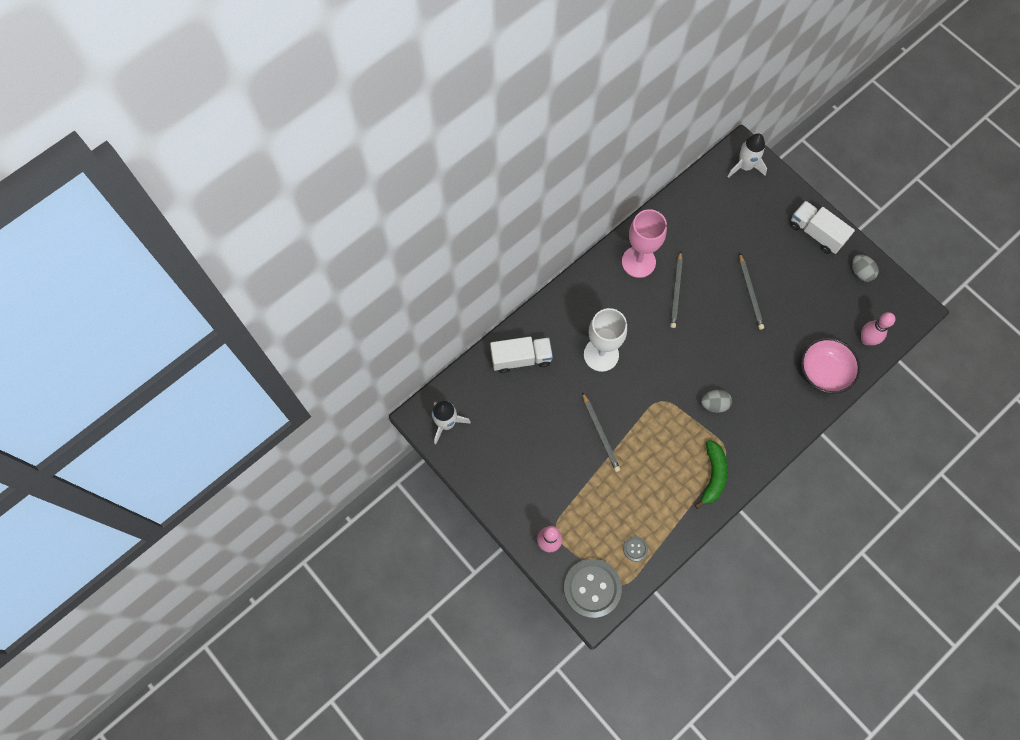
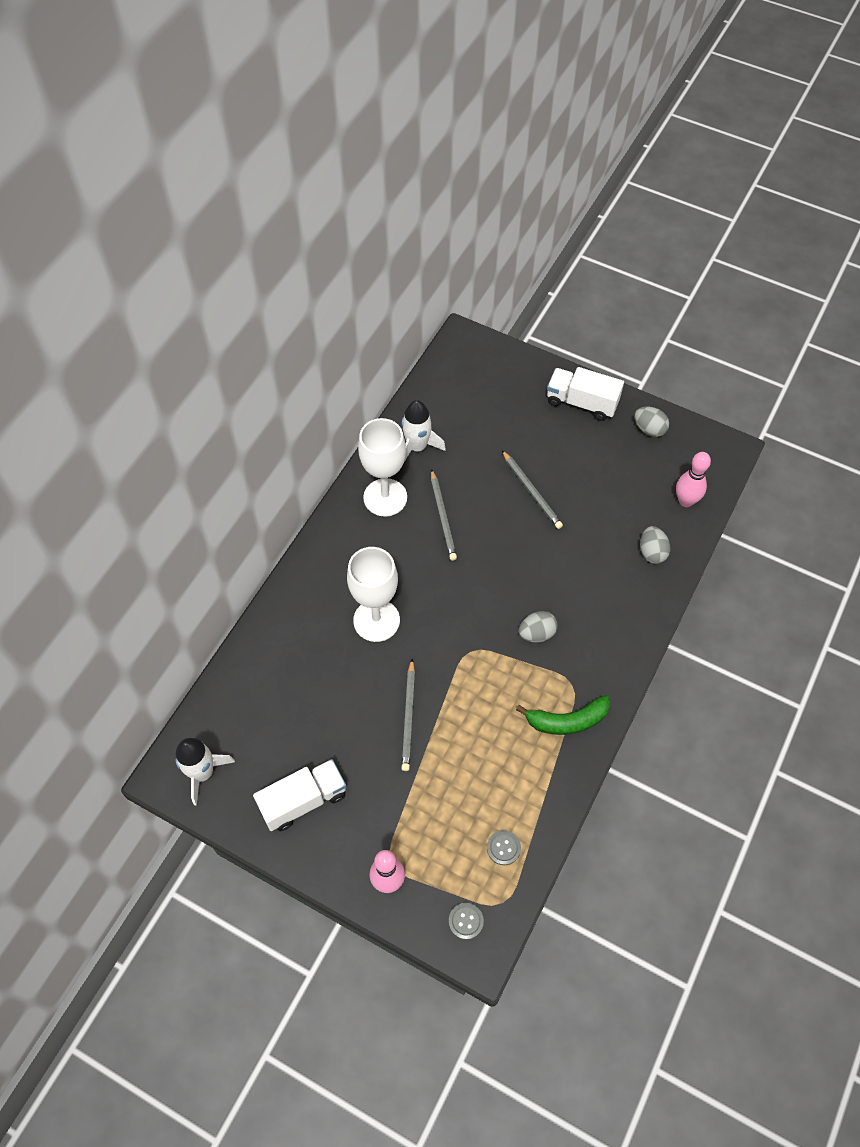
camera: 20 degrees left, 10 degrees down
white truck [490,337,553,373] -> white truck moved to [253,759,346,831]
grey button [564,559,622,618] -> grey button [449,903,484,940], size x0.43
grey pencil [582,392,620,472] -> grey pencil turned 45 degrees clockwise [401,659,415,771]
pink goblet [622,209,667,278] -> white goblet [358,418,407,517]
green banana [695,440,728,509] -> green banana turned 90 degrees clockwise [516,695,610,735]
white rocket [727,133,767,178] -> white rocket moved to [402,400,446,462]
pink bowl [801,338,860,394] -> grey egg [640,526,670,564]

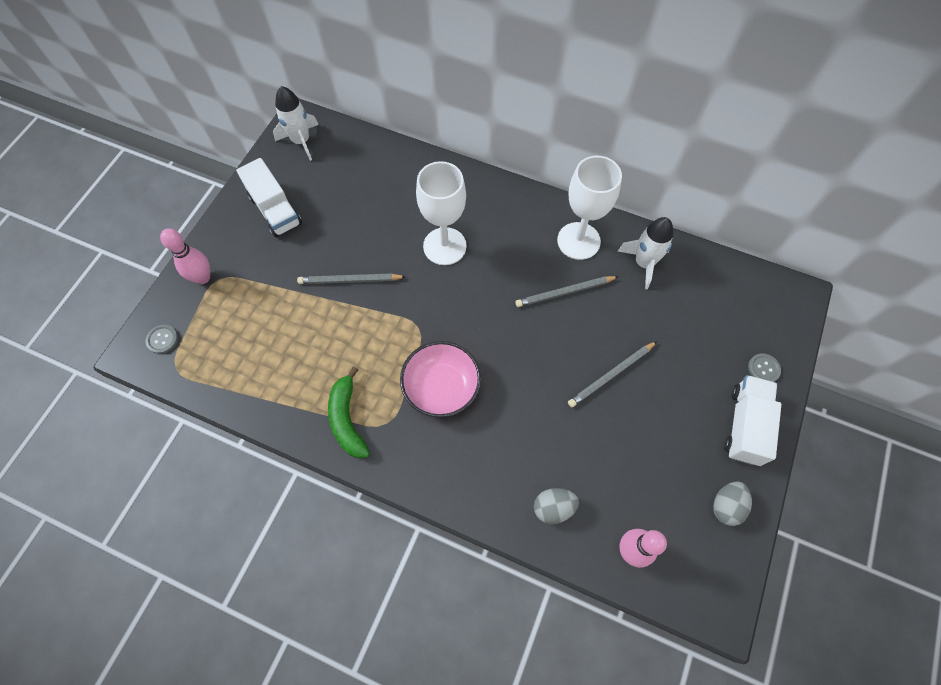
camera: 85 degrees right, 5 degrees up
grey button [487,830,521,865] -> grey button moved to [748,353,781,382]
grey egg [519,611,558,643] -> pink bowl [400,341,481,418]

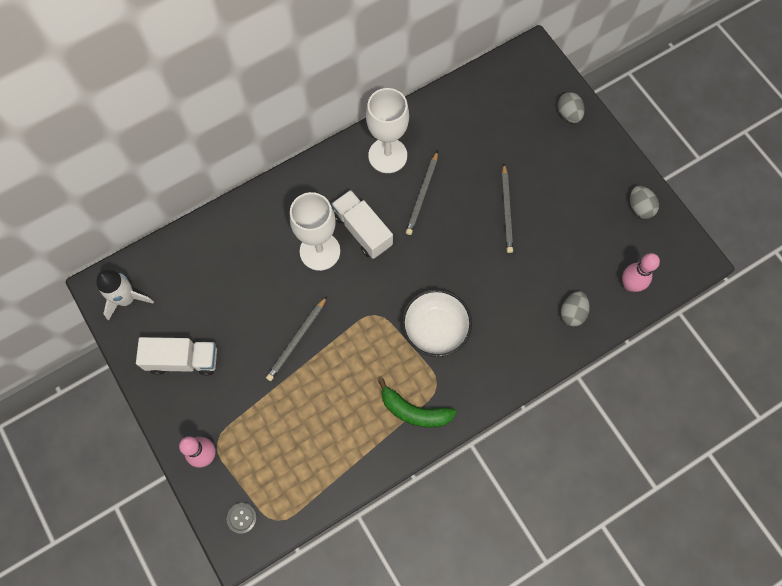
camera: 55 degrees left, 5 degrees up
pink bowl [400,341,481,418] -> white bowl [402,289,472,357]
white rocket [618,217,673,289] -> none
white truck [724,375,782,466] -> white truck moved to [331,190,393,259]
grey button [748,353,781,382] -> grey egg [558,92,585,123]

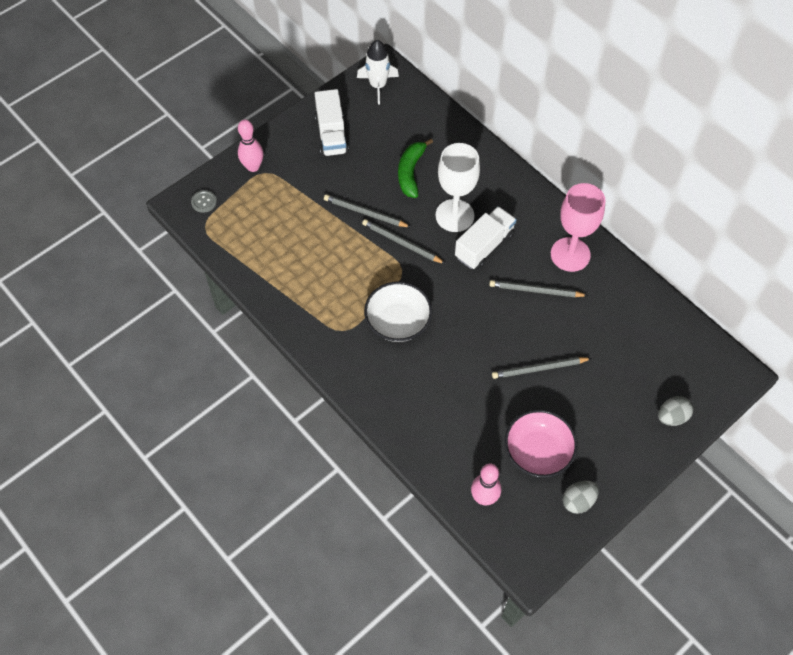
camera: 80 degrees right, 10 degrees down
white goblet [366,88,409,173] -> pink goblet [551,183,606,272]
green banana [378,378,457,428] -> green banana moved to [398,139,433,198]
grey egg [561,291,590,327] -> none
none -> grey pencil [362,219,446,264]
none -> pink bowl [505,409,578,478]

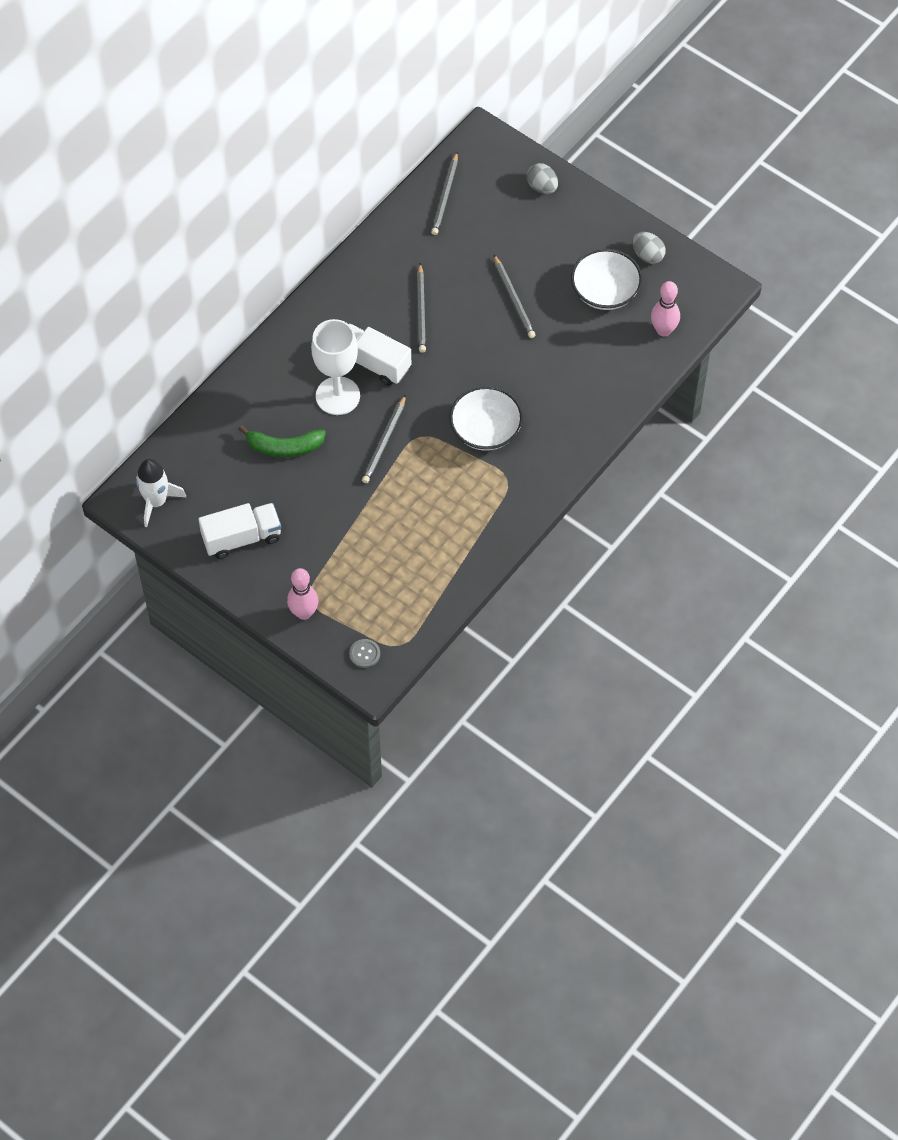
camera: 100 degrees left, 0 degrees up
grey pencil [324,194,411,227] -> grey pencil moved to [431,152,458,235]
pink bowl [505,409,578,478] -> white bowl [571,249,642,310]
pink goblet [551,183,606,272] -> none

